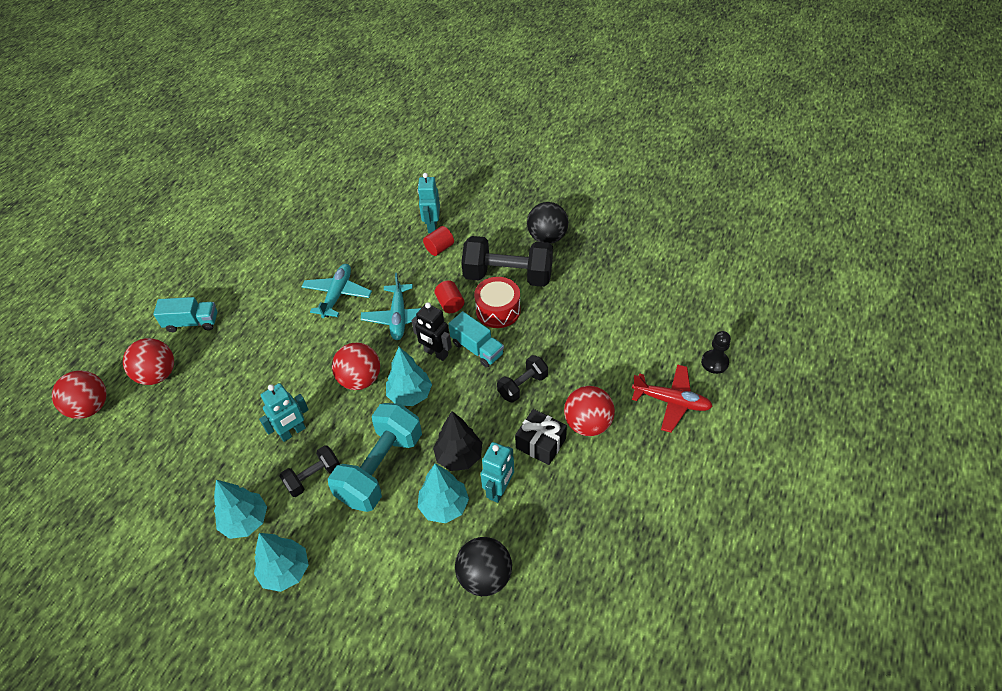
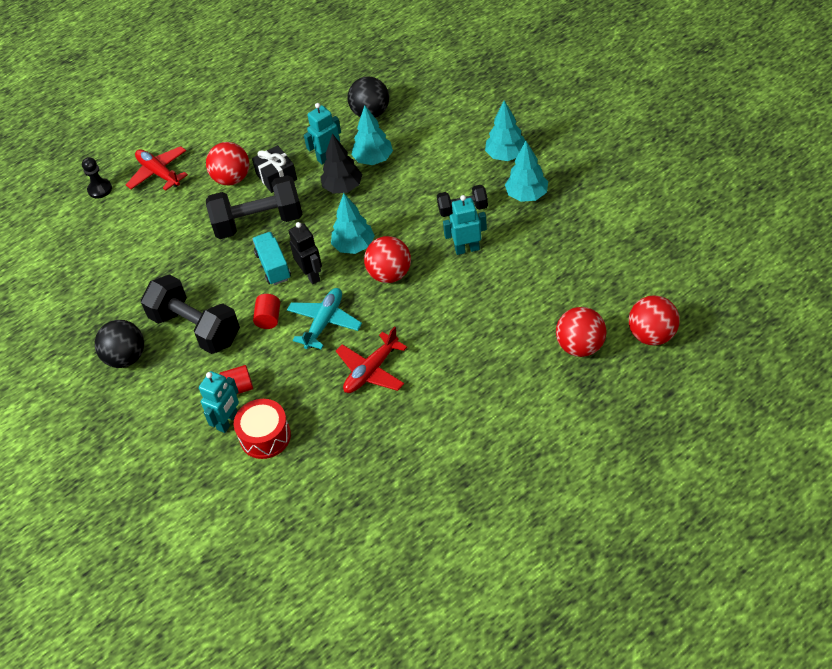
camera: 150 degrees left, 0 degrees up
turquoise truck [153,297,217,332] -> none
turquoise plane [302,264,372,318] -> red plane [336,326,407,393]
turquoise dumbbell [328,403,422,512] -> none
red drum [474,277,521,328] -> red drum moved to [234,399,291,459]
black dumbbell [497,355,548,402] -> black dumbbell [206,175,303,239], size x1.87

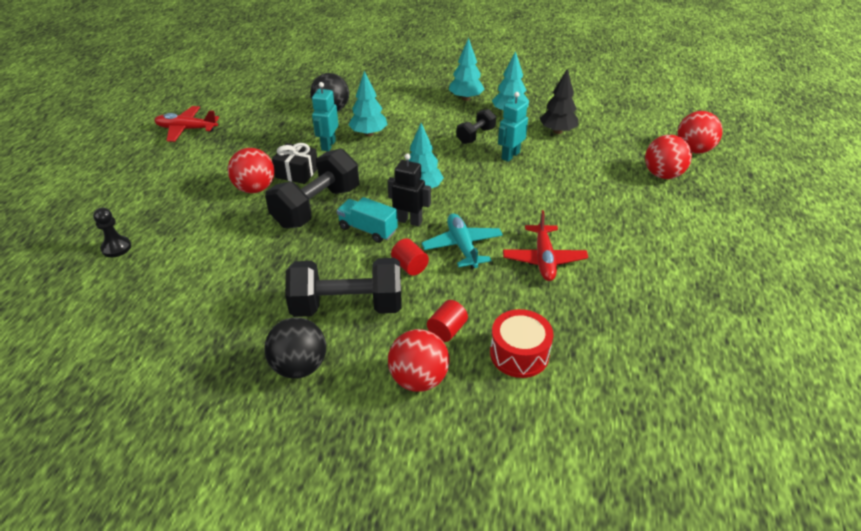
camera: 45 degrees left, 10 degrees down
red plane [126,146,188,191] -> red plane moved to [154,106,219,142]
turquoise robot [199,371,239,433] -> none
black tree [320,133,362,193] -> black tree moved to [540,69,579,134]
red ball [364,236,411,283] -> red ball moved to [388,329,450,392]

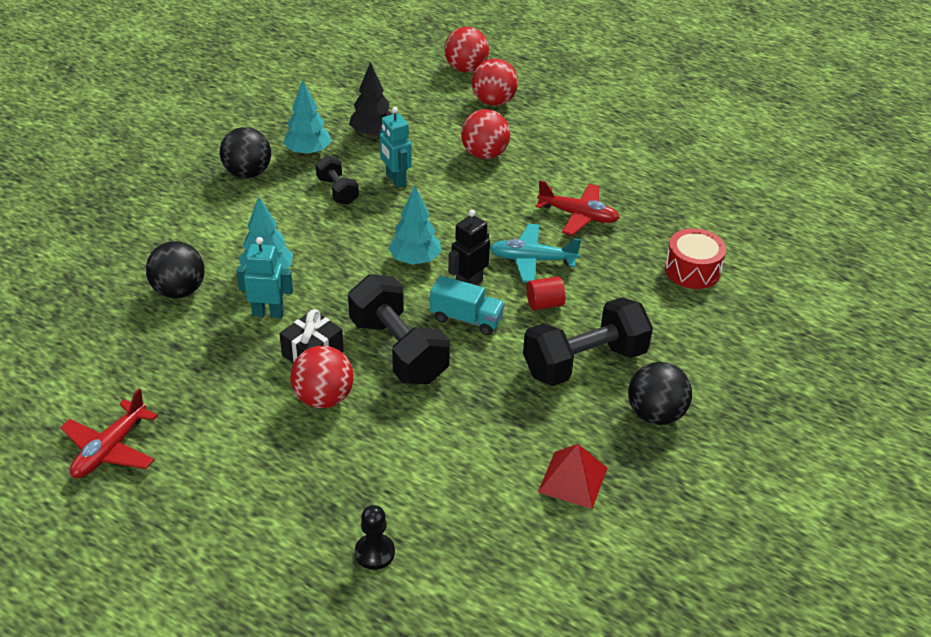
camera: 70 degrees left, 0 degrees up
black dumbbell [285,258,402,317] -> black dumbbell turned 45 degrees clockwise [523,297,653,386]
turquoise robot [312,82,339,151] -> turquoise robot turned 150 degrees clockwise [236,237,293,318]
turquoise truck [337,197,398,243] -> turquoise truck turned 120 degrees counterclockwise [430,276,505,335]
red ball [388,329,450,392] -> red ball moved to [461,109,510,159]
red cylinder [427,300,468,342] -> none
turquoise tree [449,38,485,101] -> black ball [220,127,271,178]
none -> red pyramid [538,444,607,509]

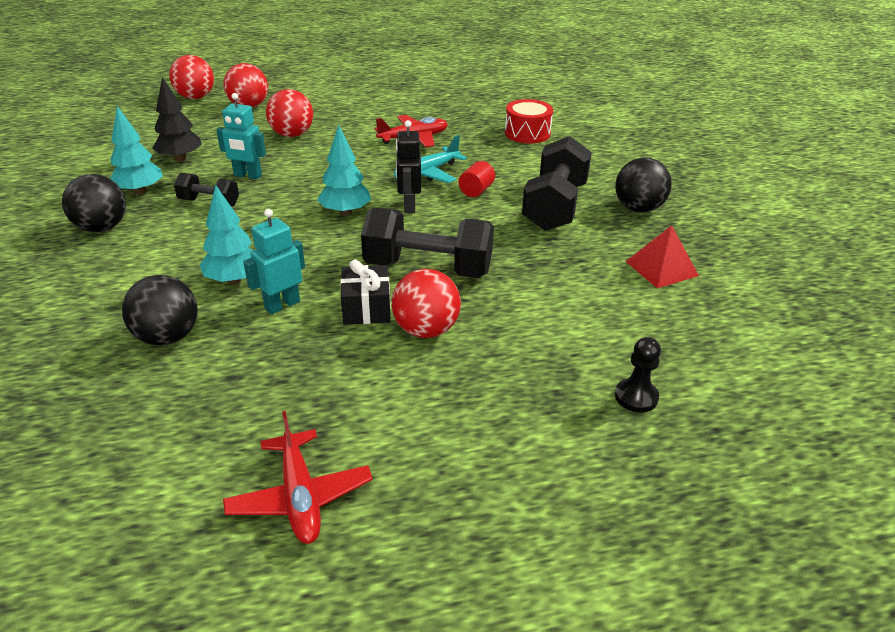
camera: 45 degrees left, 5 degrees down
turquoise truck [430,276,505,335] -> none

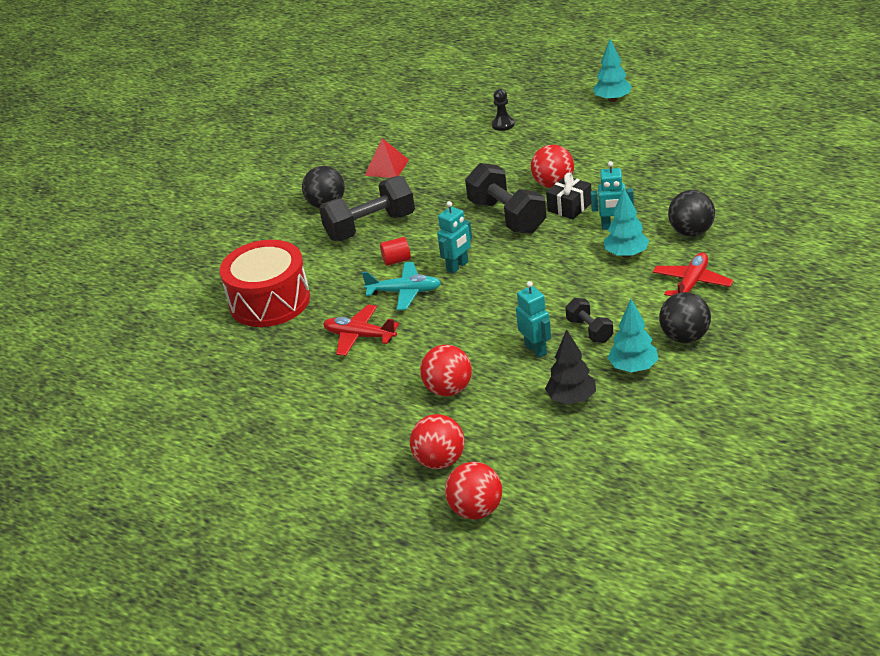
camera: 130 degrees left, 0 degrees up
red plane [223,411,373,544] -> red plane moved to [653,252,733,296]
turquoise tree [317,125,371,216] -> turquoise tree moved to [593,39,632,102]
black robot [396,120,421,213] -> turquoise robot [437,201,472,274]
red drum [505,99,553,143] -> red drum [220,240,310,327], size x1.73

